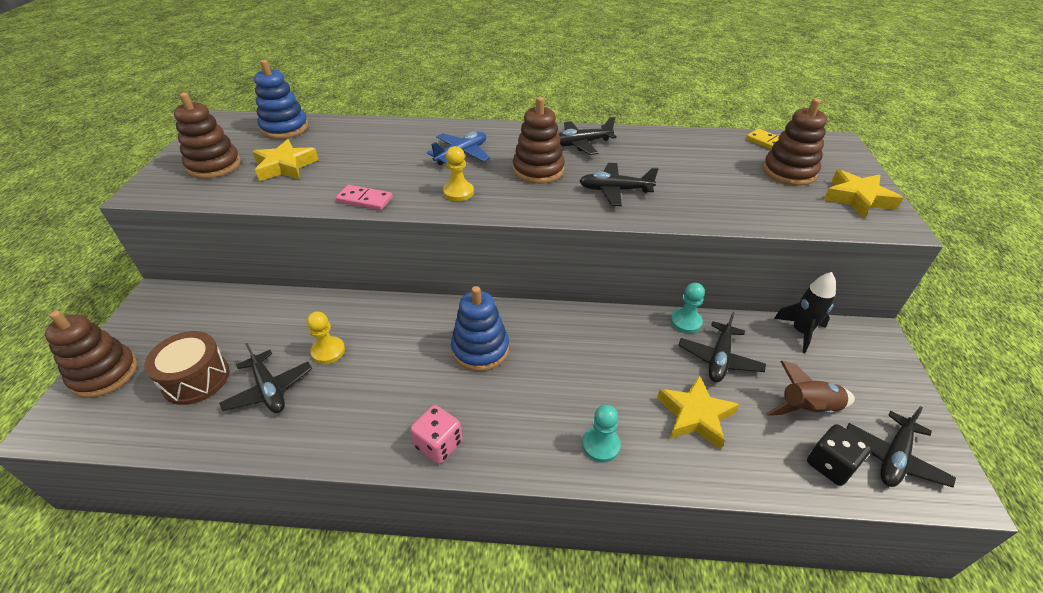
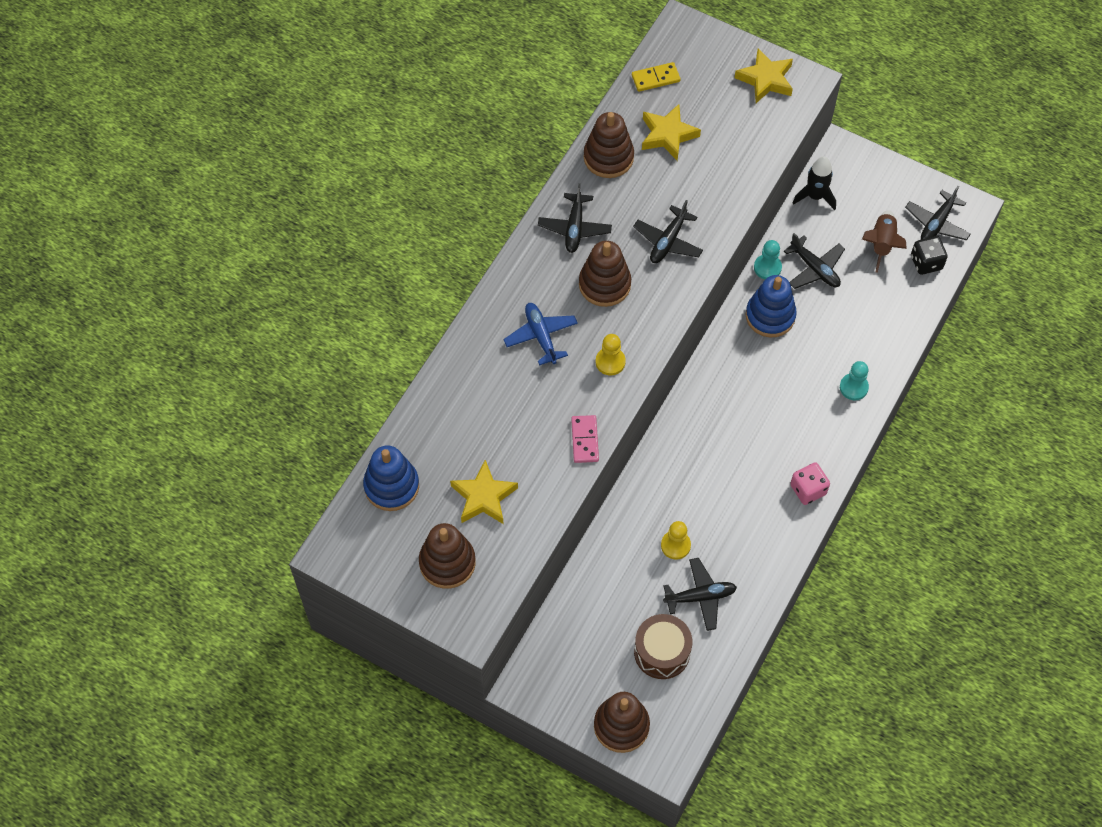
camera: 65 degrees left, 20 degrees up
pink domino [336,185,393,210] -> pink domino turned 45 degrees counterclockwise [571,415,599,463]
blue stacking toy [451,286,509,371] -> blue stacking toy moved to [746,275,797,337]
yellow star [657,375,739,450] -> yellow star moved to [642,104,701,161]
brown stacking toy [763,98,827,186] -> brown stacking toy moved to [584,112,634,178]
black plane [846,406,956,488] -> black plane turned 60 degrees clockwise [905,186,971,240]

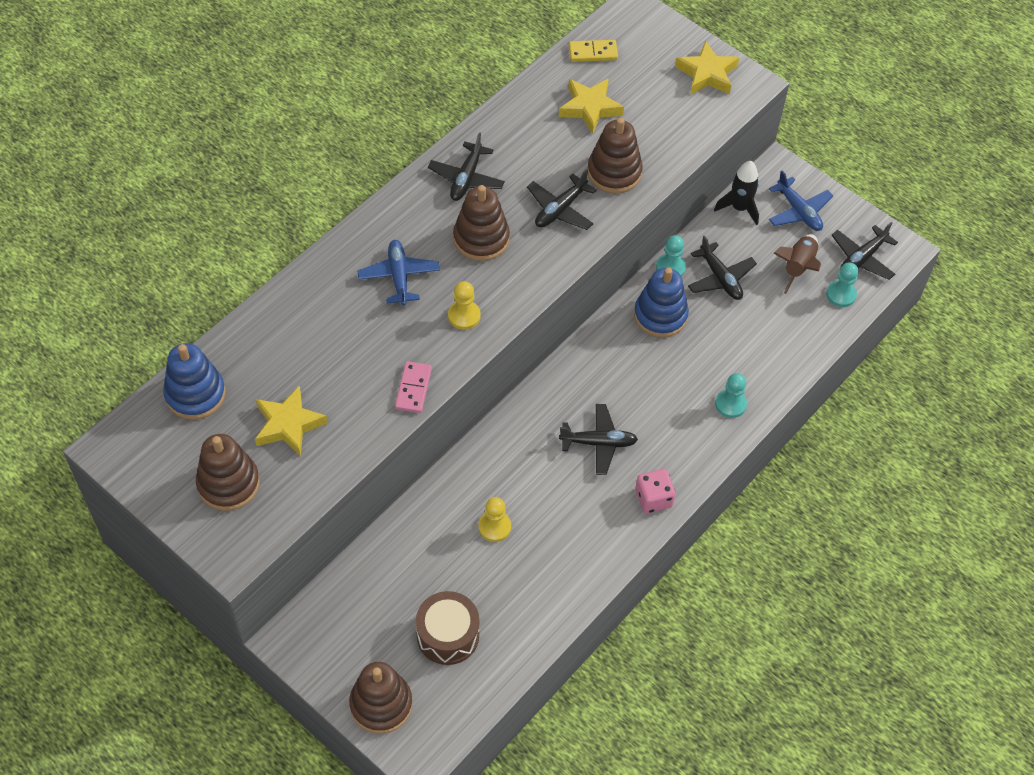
camera: 10 degrees right, 5 degrees down
brown stacking toy [584,112,634,178] -> brown stacking toy moved to [588,118,643,194]
black plane [663,558,737,631] -> black plane moved to [559,404,638,475]
black dice [911,236,948,275] -> turquoise pawn [826,263,858,307]
none -> blue plane [769,171,833,231]

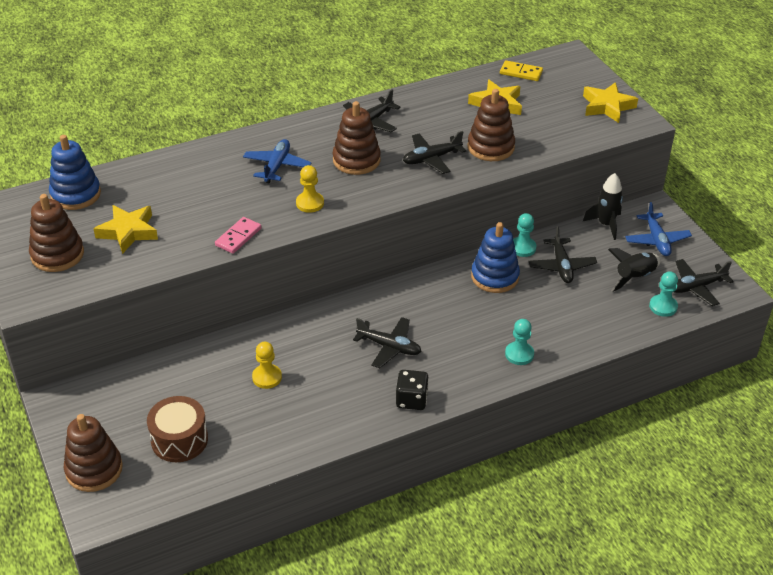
camera: 25 degrees right, 15 degrees down
pink dice [635,469,676,513] -> black dice [396,370,429,410]
brown rocket [773,234,821,294] -> black rocket [608,248,661,292]

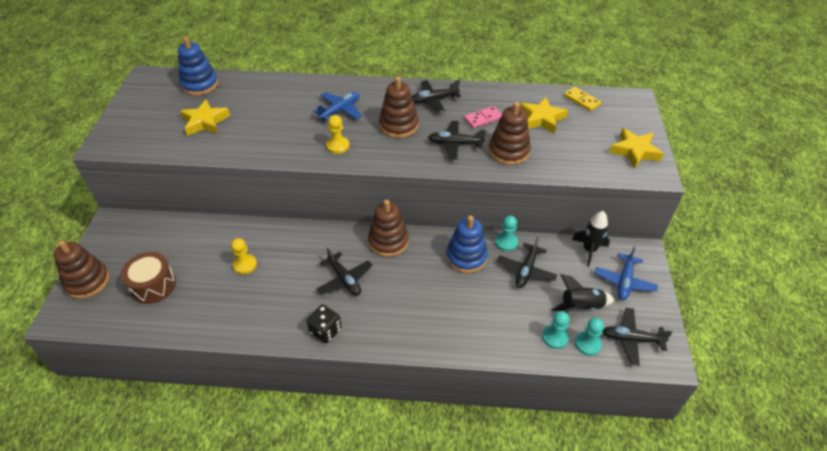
camera: 30 degrees right, 5 degrees up
brown stacking toy [29,194,84,272] -> brown stacking toy moved to [368,200,409,257]
pink domino [215,217,261,254] -> pink domino moved to [464,106,502,128]
turquoise pawn [505,319,534,365] -> turquoise pawn moved to [542,311,569,349]

